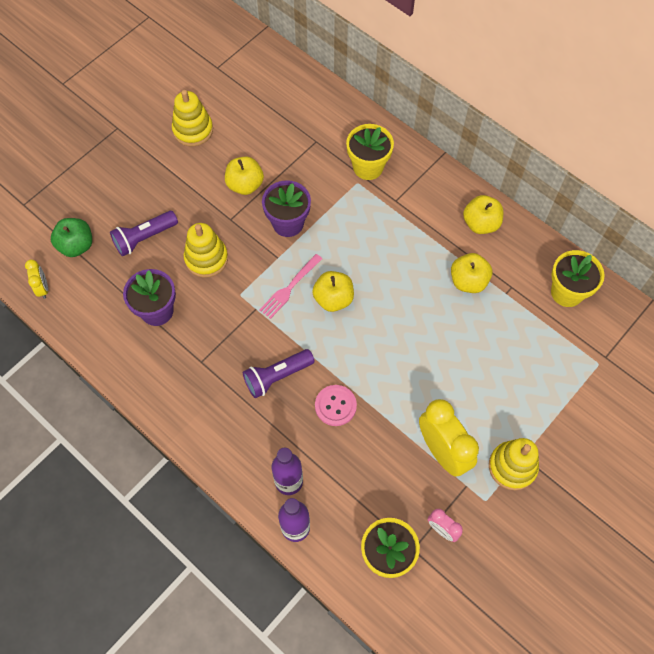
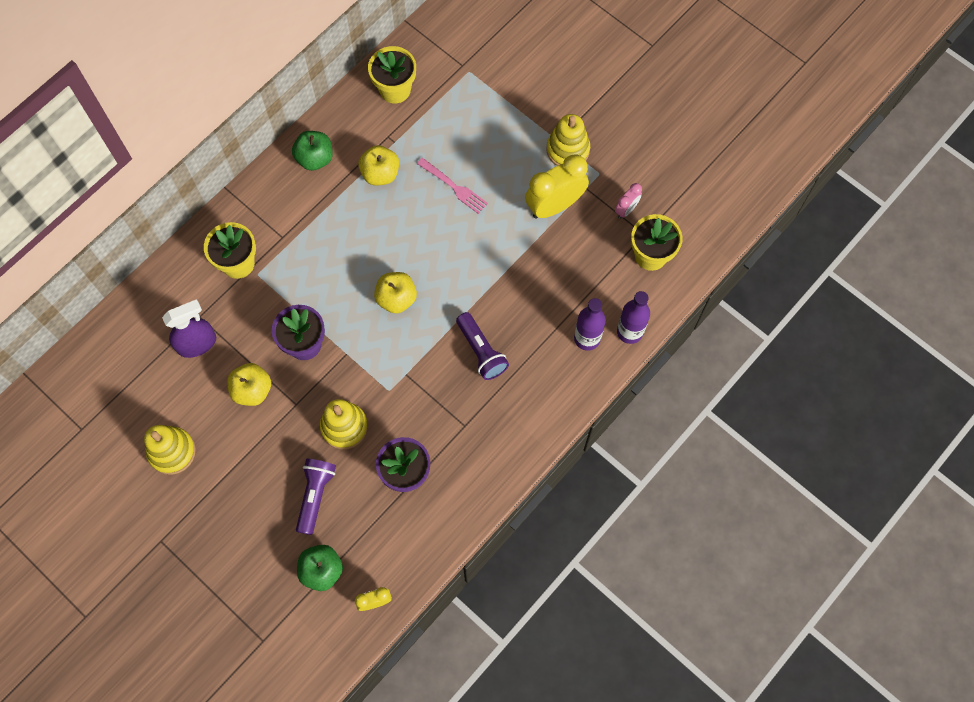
camera: 90 degrees left, 5 degrees up
purple flashlight [110,211,178,256] -> purple flashlight turned 135 degrees counterclockwise [296,459,336,535]
pink fork [260,254,322,319] -> pink fork moved to [417,158,488,214]
pink button [315,385,357,426] -> none
yellow apple [463,195,503,234] -> green apple [292,131,333,171]
none -> purple spray bottle [162,299,216,358]

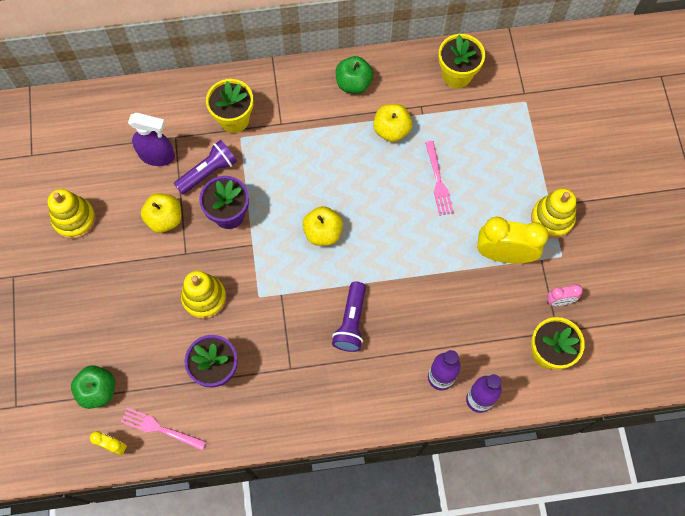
camera: 40 degrees right, 0 degrees up
purple flashlight [296,459,336,535] -> purple flashlight moved to [174,140,237,194]
none -> pink fork [121,407,206,451]

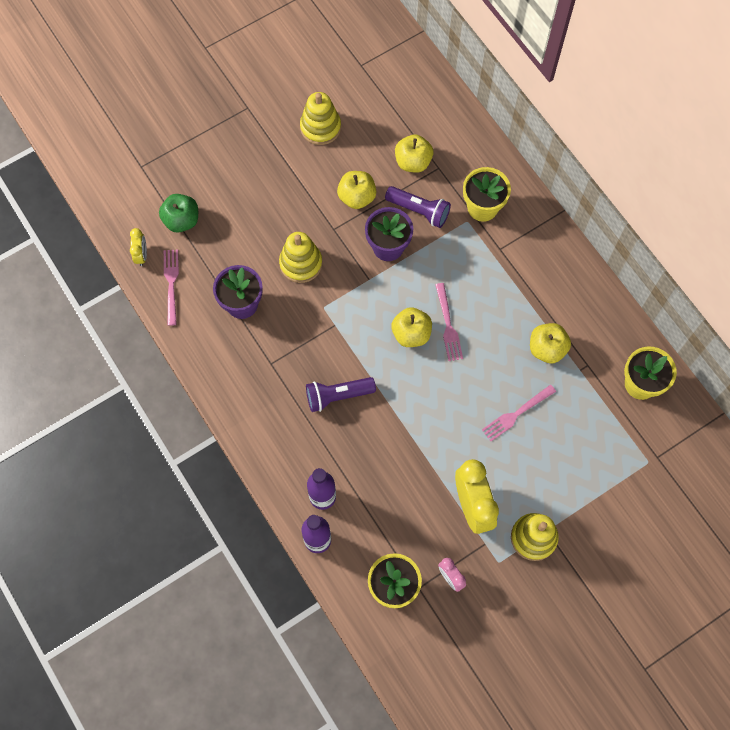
camera: 65 degrees right, 0 degrees up
purple spray bottle [128,113,175,166] -> yellow apple [395,134,433,173]
green apple [336,56,373,94] -> none
none -> pink fork [435,283,463,361]

